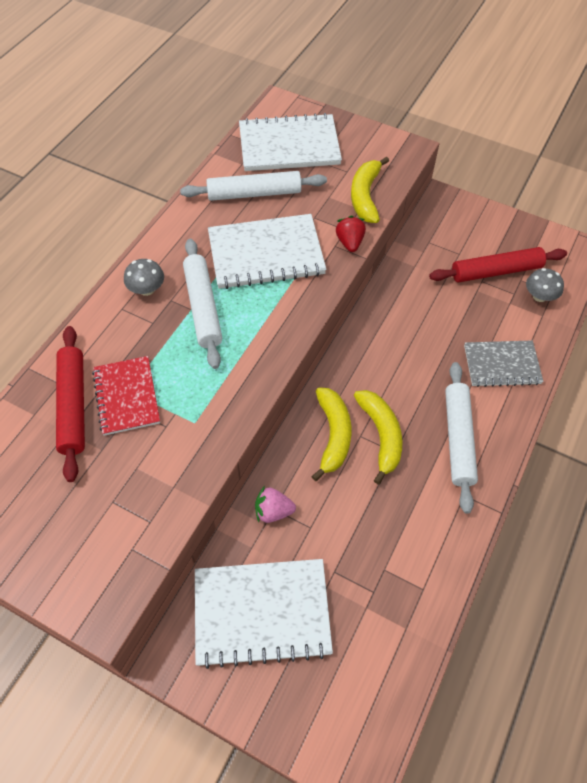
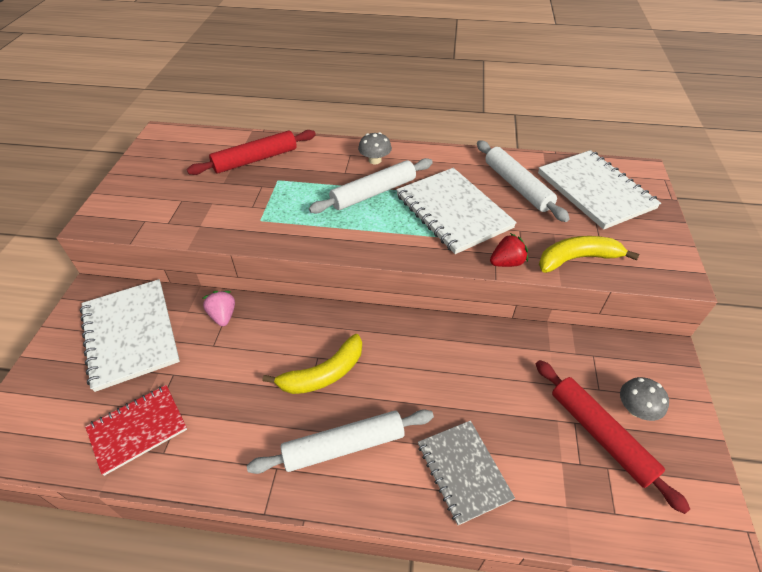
camera: 70 degrees right, 10 degrees down
red notebook [92,356,160,436] -> red notebook moved to [85,385,187,476]
yellow banana [311,387,352,481] -> none
grey mushroom [526,268,564,302] -> grey mushroom moved to [620,377,669,421]

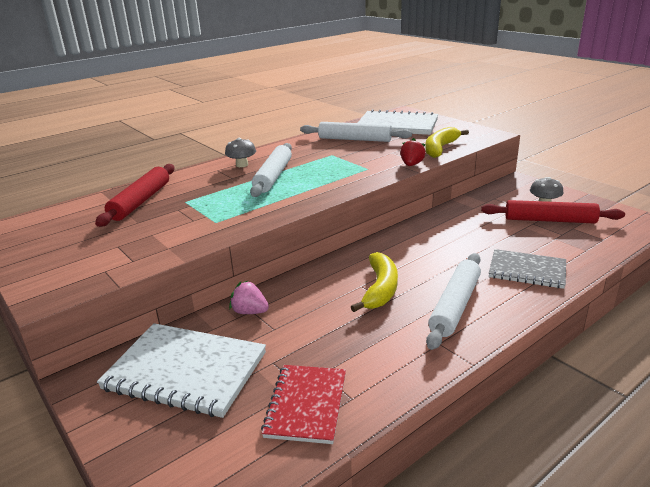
camera: 45 degrees left, 20 degrees down
white notebook [396,168,517,254] -> none

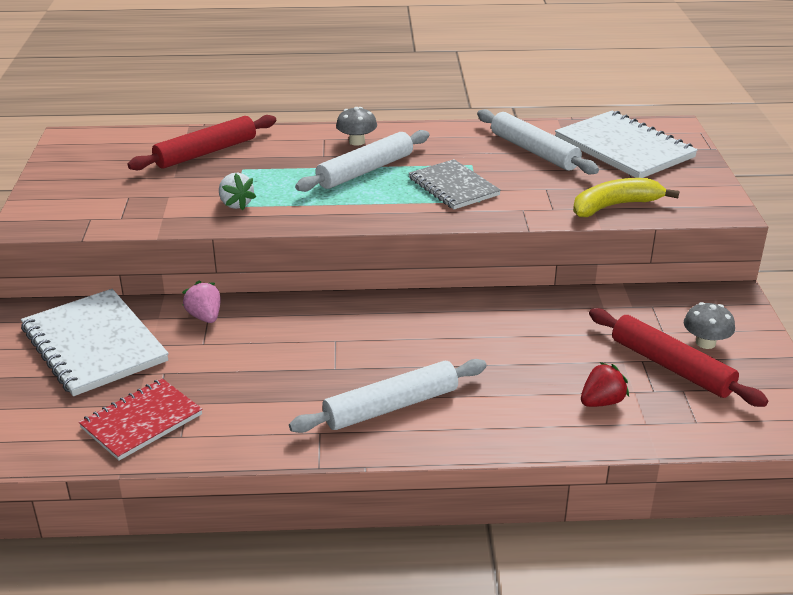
camera: 35 degrees right, 5 degrees up
yellow banana [351,252,398,312] -> none
red strawberry [400,138,426,166] -> red strawberry moved to [581,362,629,407]
grey notebook [489,249,566,289] -> grey notebook moved to [409,159,501,209]
none -> white strawberry [219,173,256,210]

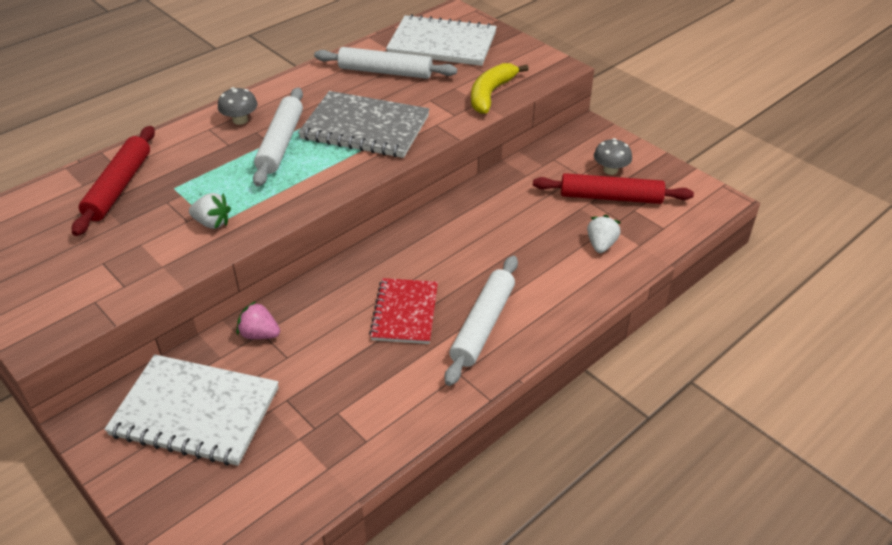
camera: 40 degrees left, 10 degrees up
red notebook [79,378,203,461] -> red notebook moved to [369,278,438,344]
grey notebook [409,159,501,209] -> grey notebook [298,91,430,158], size x1.55
red strawberry [581,362,629,407] -> white strawberry [587,215,621,253]

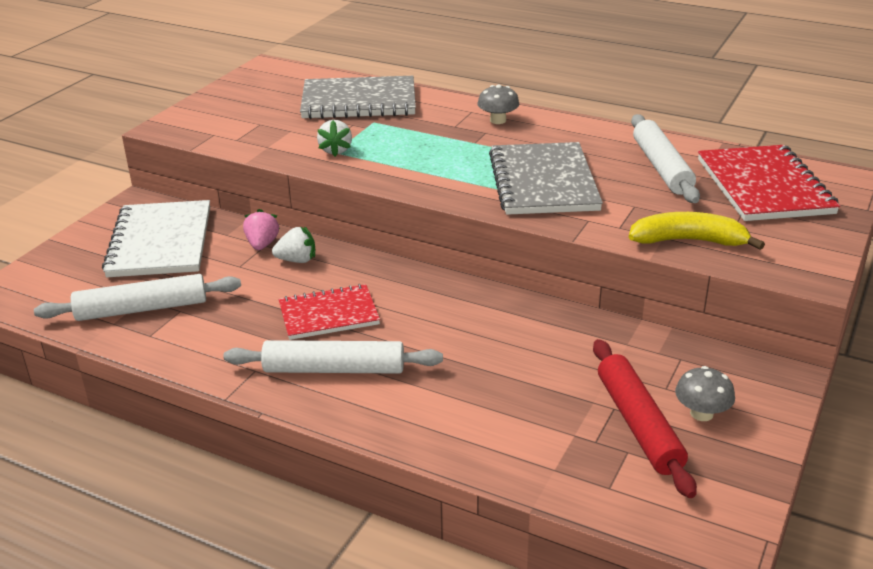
camera: 70 degrees right, 10 degrees down
red rolling pin [72,126,155,236] -> grey notebook [300,76,416,119]
white rolling pin [253,87,303,186] -> white rolling pin moved to [34,274,241,321]
white notebook [386,14,497,66] -> red notebook [698,145,840,221]
white strawberry [587,215,621,253] -> white strawberry moved to [272,226,315,263]

